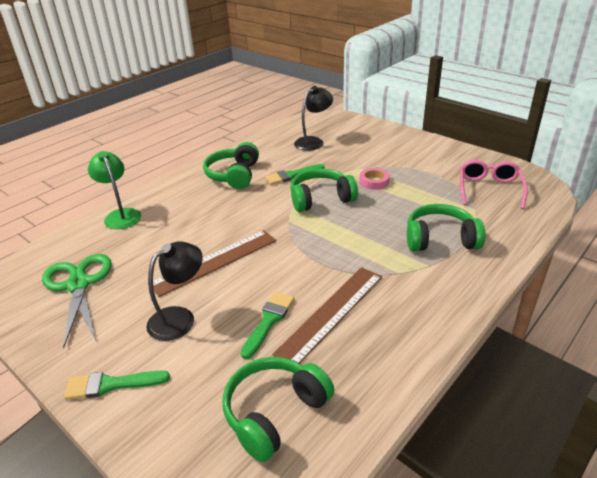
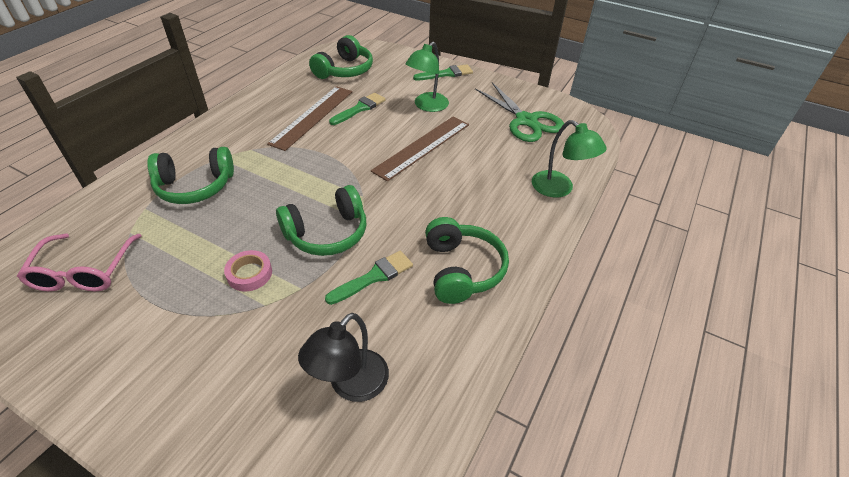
camera: 165 degrees right, 10 degrees up
black lamp [146,241,203,341] -> green lamp [405,42,449,112]
green brush [241,292,294,359] -> green brush turned 150 degrees counterclockwise [329,93,386,125]

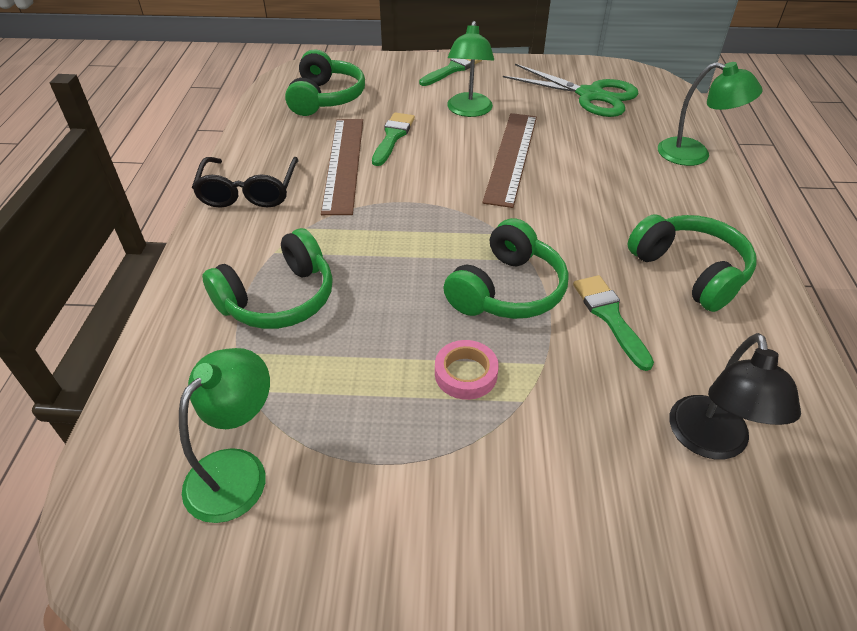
camera: 25 degrees left, 0 degrees up
pink glasses [17,234,142,291] -> green lamp [179,348,270,523]
green brush [325,251,413,305] -> green brush turned 45 degrees counterclockwise [573,275,654,371]
none -> black glasses [192,157,298,208]

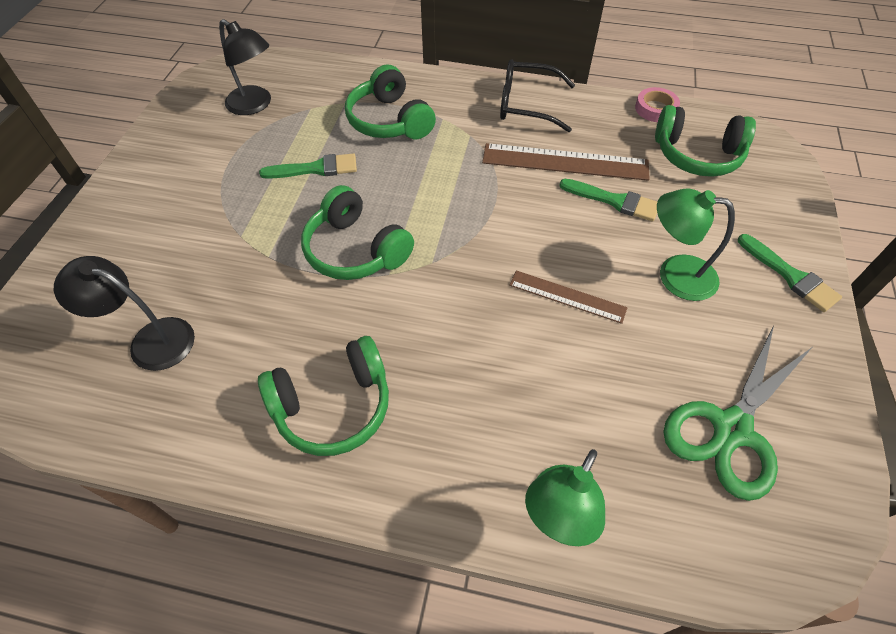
camera: 100 degrees right, 10 degrees up
green lamp [179,348,270,523] -> black lamp [219,19,271,115]
pink tape [435,340,499,400] -> pink tape moved to [635,87,680,122]
brown ruler [482,113,537,208] -> brown ruler [509,271,627,324], size x0.60
green brush [573,275,654,371] -> green brush moved to [259,153,357,179]

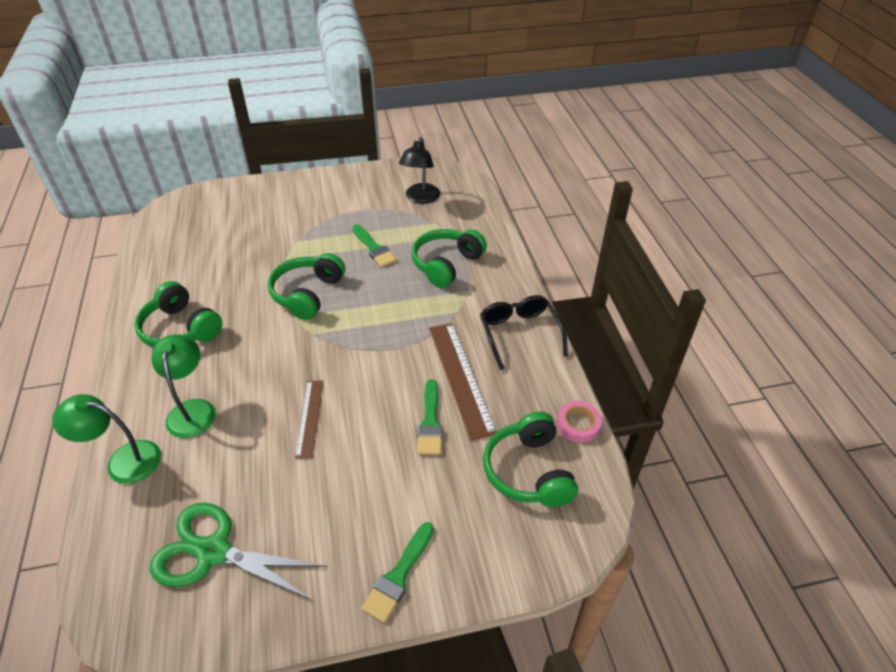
camera: 65 degrees right, 10 degrees down
black lamp [54,256,195,371] -> none
green lamp [657,188,735,301] -> green lamp moved to [152,334,215,438]

